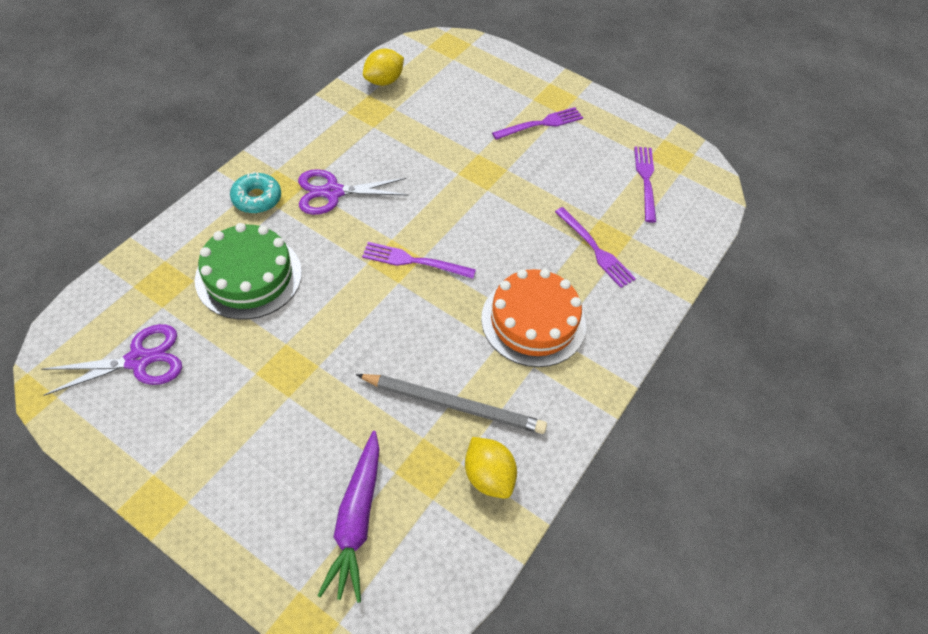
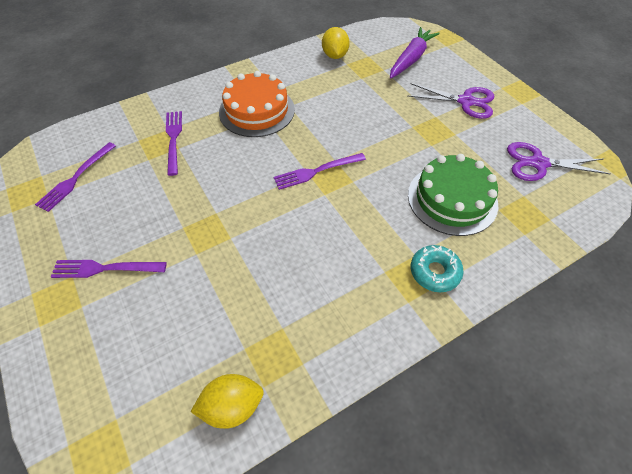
camera: 150 degrees left, 0 degrees up
purple scissors [298,169,409,215] -> purple scissors moved to [407,83,494,119]
grey pencil [356,374,547,434] -> none
purple fork [362,242,476,279] -> purple fork turned 120 degrees clockwise [274,153,366,190]

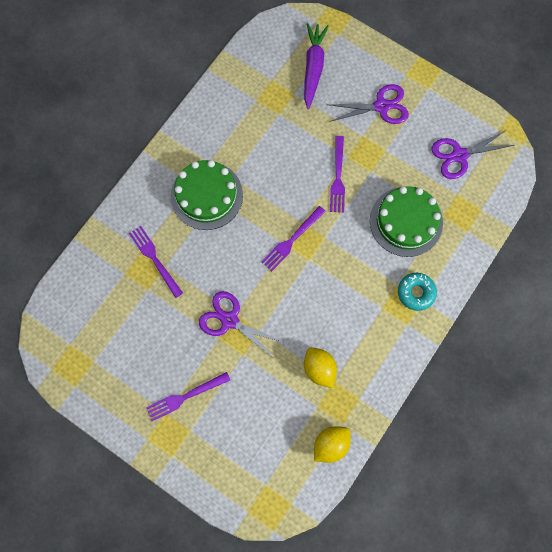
camera: 25 degrees left, 20 degrees up
purple fork [35,142,116,212] -> purple fork moved to [330,136,345,213]
orange cake [219,71,295,137] -> green cake [171,160,243,230]
yellow lemon [322,27,350,59] -> yellow lemon moved to [304,347,337,388]
none -> purple scissors [199,291,286,359]

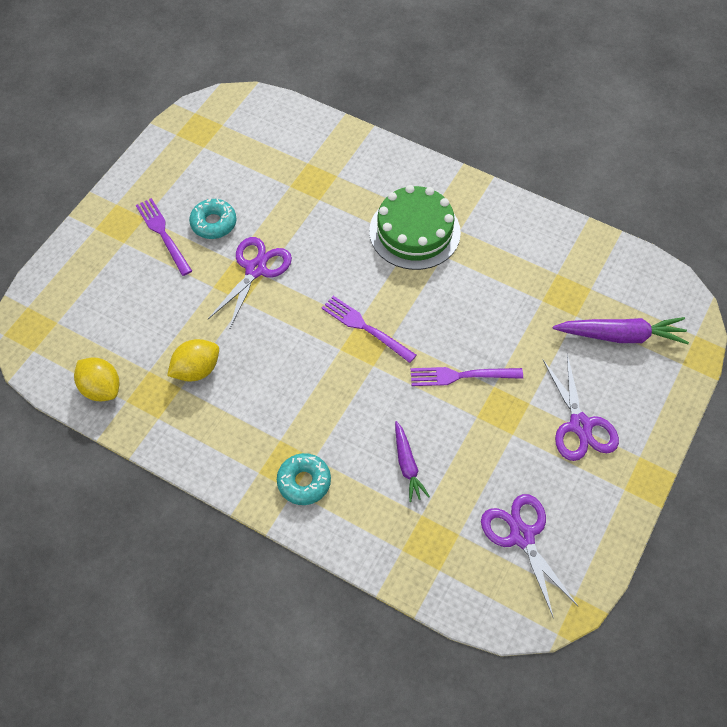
camera: 85 degrees right, 15 degrees down
purple fork [129,226,183,298] -> none
green cake [370,186,443,257] -> purple carrot [395,421,430,502]
none -> turquoise donut [189,198,236,239]

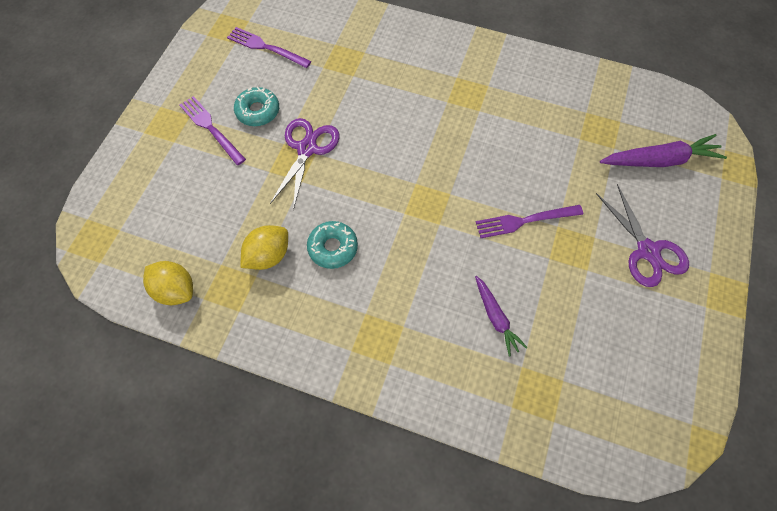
camera: 10 degrees left, 5 degrees up
turquoise donut [277,453,331,505] -> turquoise donut moved to [307,221,358,269]
purple fork [322,296,417,363] -> purple fork moved to [227,27,311,68]
green cake [369,185,461,270] -> none
purple scissors [481,494,578,617] -> none

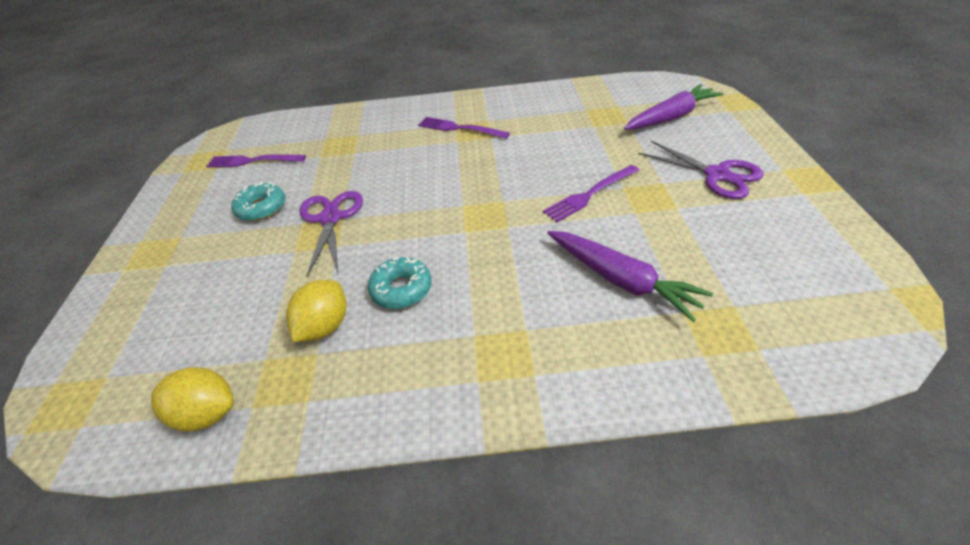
camera: 20 degrees left, 20 degrees down
purple fork [180,96,246,165] -> purple fork moved to [418,117,510,139]
purple carrot [475,276,528,357] -> purple carrot [547,231,713,322], size x1.63

